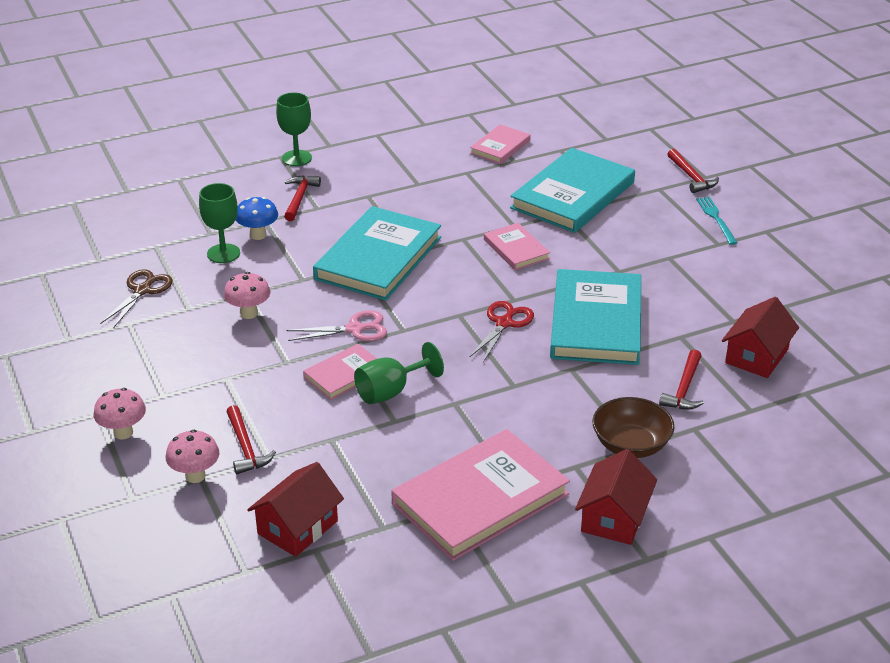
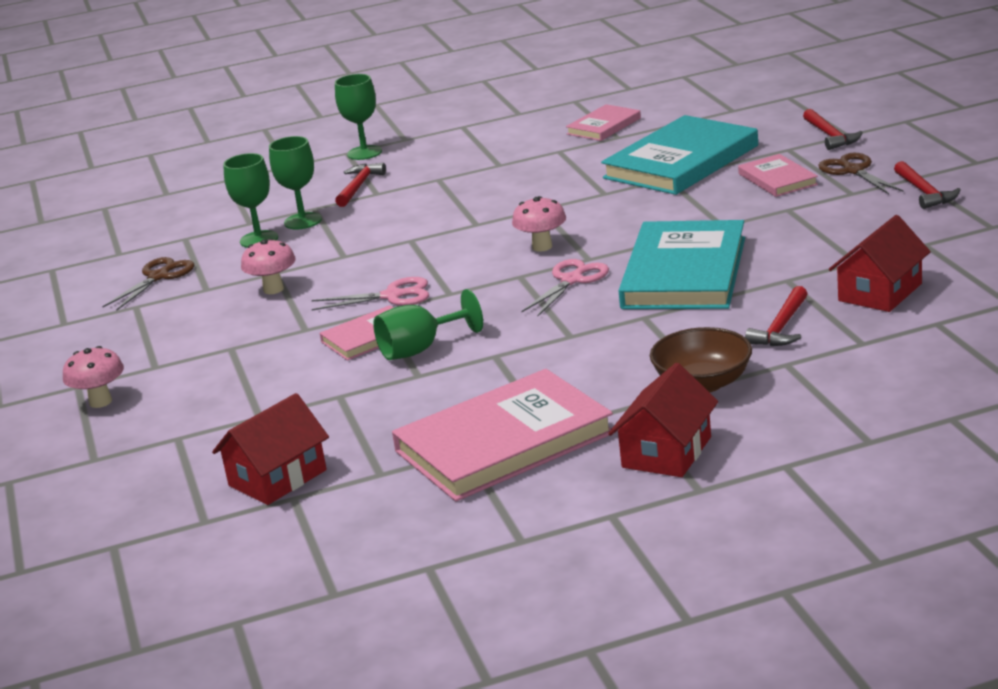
camera: 10 degrees right, 10 degrees down
pink mushroom [166,430,219,483] -> pink mushroom moved to [512,196,566,252]
red hammer [226,405,276,474] -> red hammer moved to [894,161,961,209]
blue mushroom [236,197,278,240] -> green goblet [269,136,322,229]
turquoise book [313,206,441,301] -> none
red scissors [470,301,534,362] -> pink scissors [522,259,609,316]
pink book [484,223,550,270] -> pink book moved to [738,154,818,197]
turquoise fork [696,197,737,245] -> brown scissors [818,153,904,194]

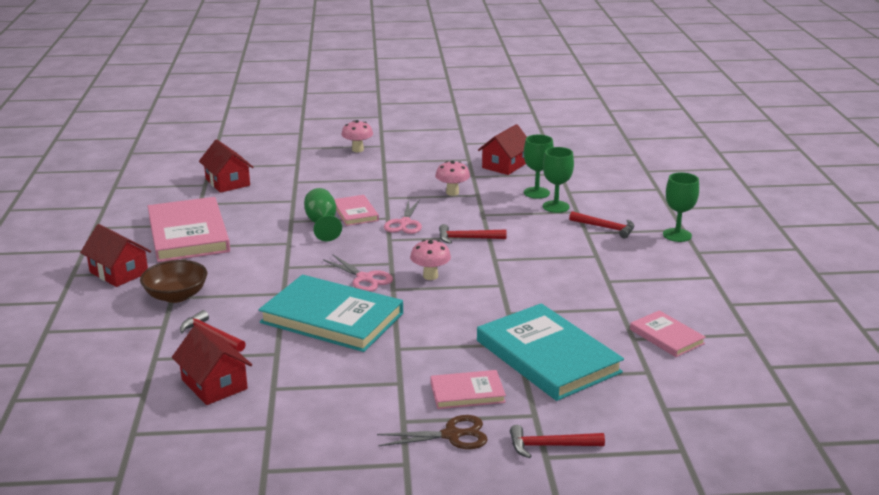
camera: 100 degrees right, 0 degrees up
brown scissors [102,257,194,311] -> red house [478,124,527,175]
red hammer [894,161,961,209] -> red hammer moved to [439,224,506,244]

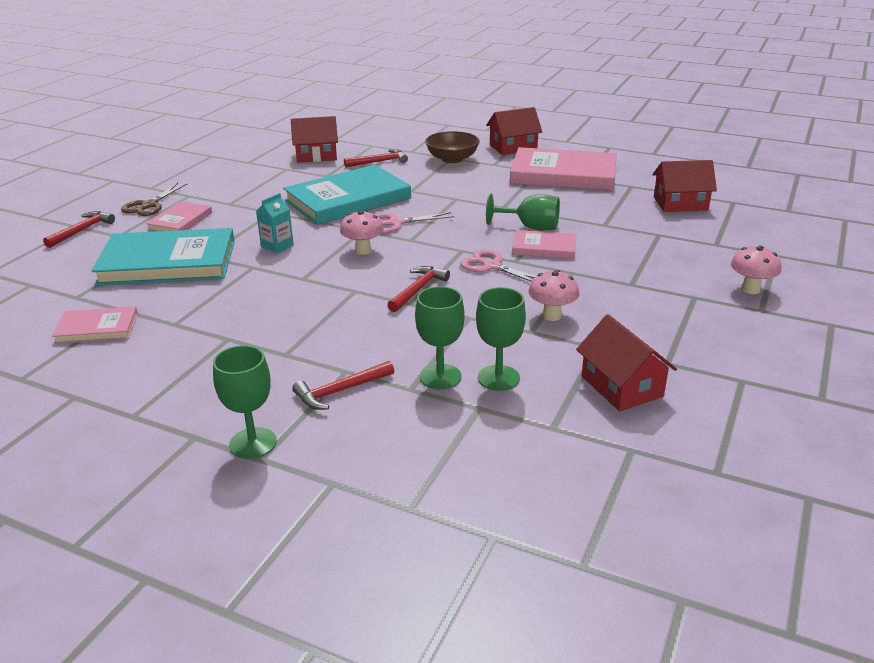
camera: 120 degrees right, 5 degrees up
none -> turquoise carton [256,193,294,253]

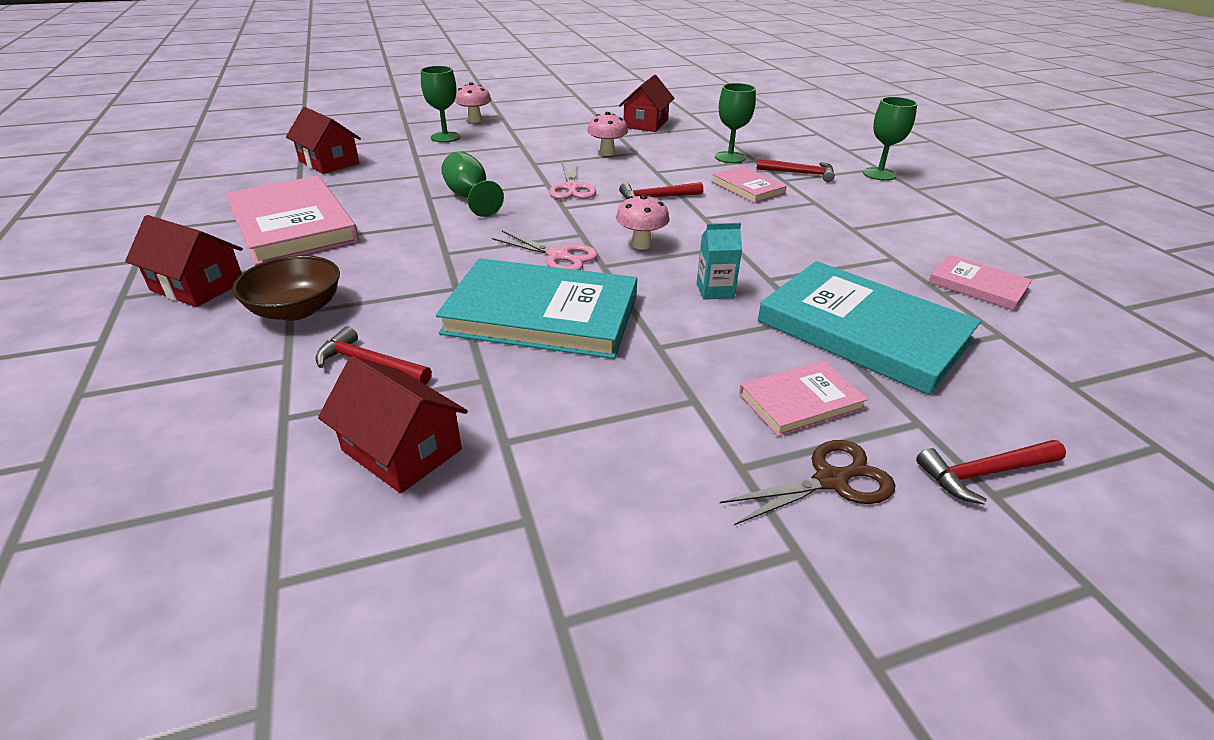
camera: 135 degrees left, 5 degrees up
green goblet [476,287,526,391] -> green goblet moved to [421,66,460,143]
pink book [512,230,576,259] -> pink book moved to [711,166,787,203]

